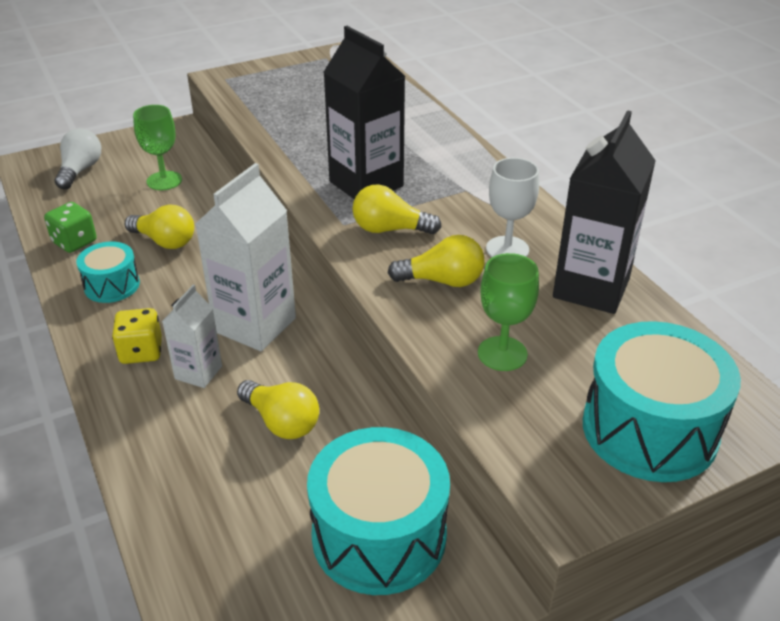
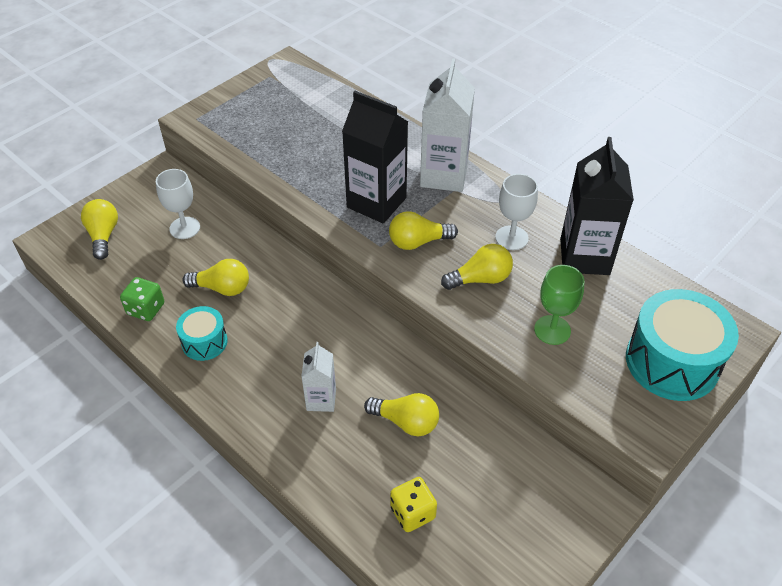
camera: 20 degrees left, 10 degrees up
white light bulb [55,128,101,189] -> yellow light bulb [81,199,118,260]
yellow dice [112,308,162,364] -> yellow dice moved to [390,477,437,532]
green goblet [133,105,182,190] -> white goblet [156,169,200,239]
white carton [195,163,296,351] -> white carton moved to [420,58,475,192]
turquoise drum [307,427,450,595] -> none

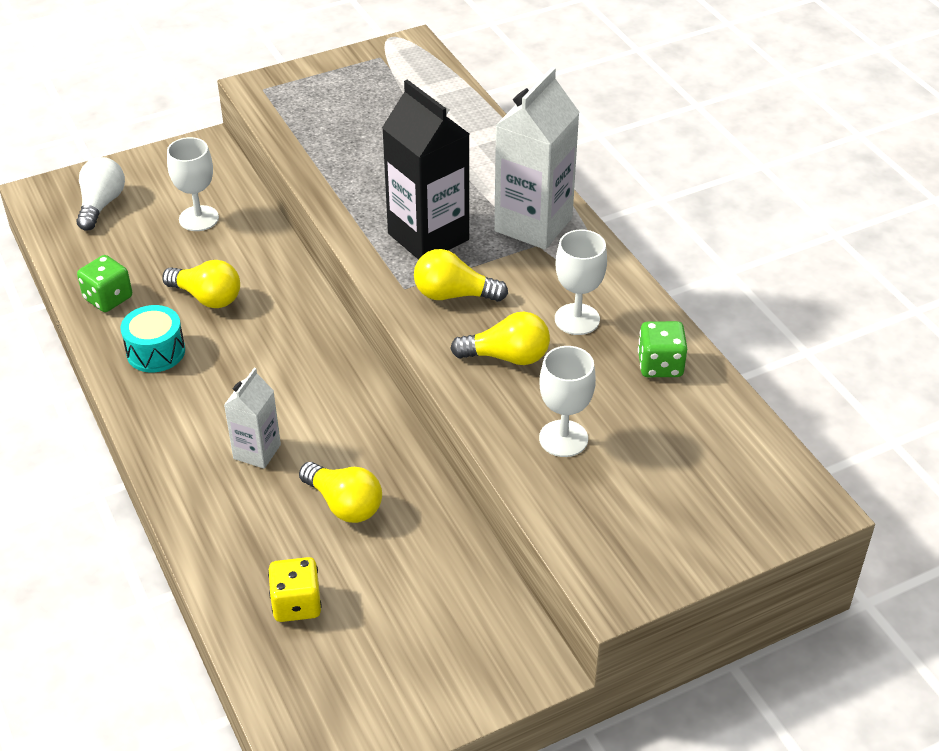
camera: 20 degrees right, 5 degrees down
yellow light bulb [81,199,118,260] -> white light bulb [76,157,125,231]
green goblet [534,265,584,345] -> white goblet [539,346,596,457]
black carton [560,137,634,275] -> green dice [638,321,687,377]
turquoise drum [626,289,739,401] -> none

